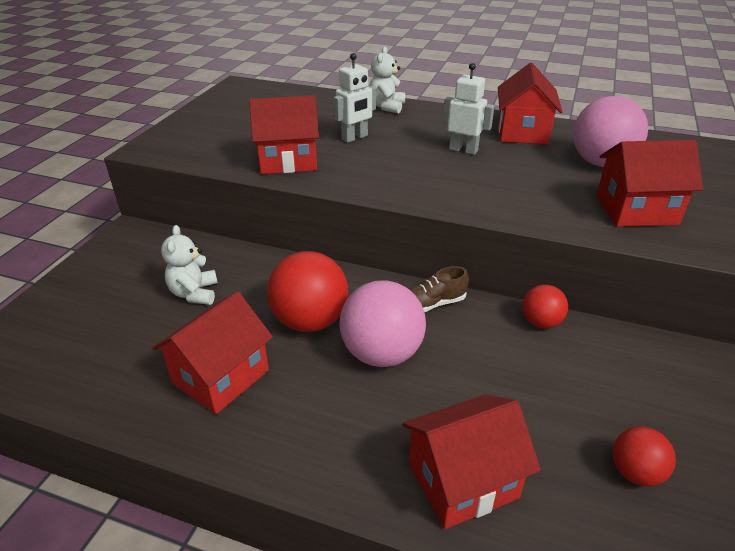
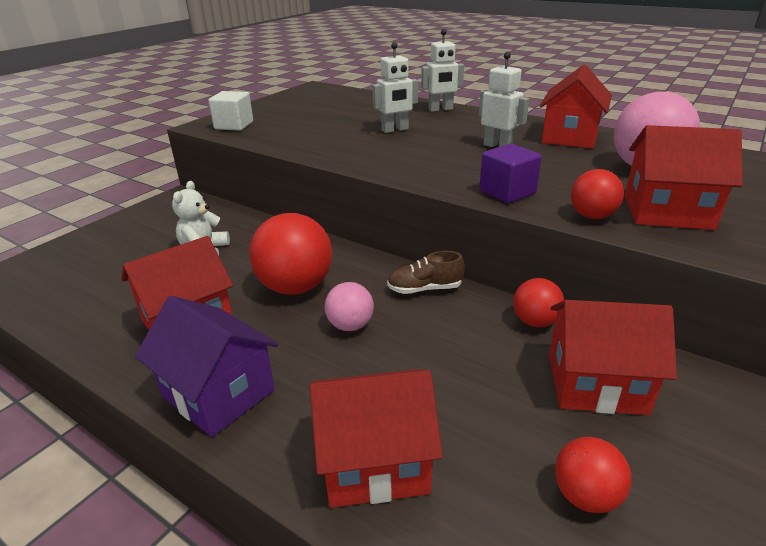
camera: 15 degrees right, 5 degrees down
red house [249,95,319,174] -> red house moved to [549,300,677,415]
pink ball [340,280,426,367] -> pink ball [325,282,374,331], size x0.55
white teddy bear [369,47,405,114] -> white robot [421,29,464,112]
none -> purple house [135,296,278,437]
none -> white cube [208,91,253,131]
none -> purple cube [479,144,542,203]
none -> red ball [571,169,624,219]

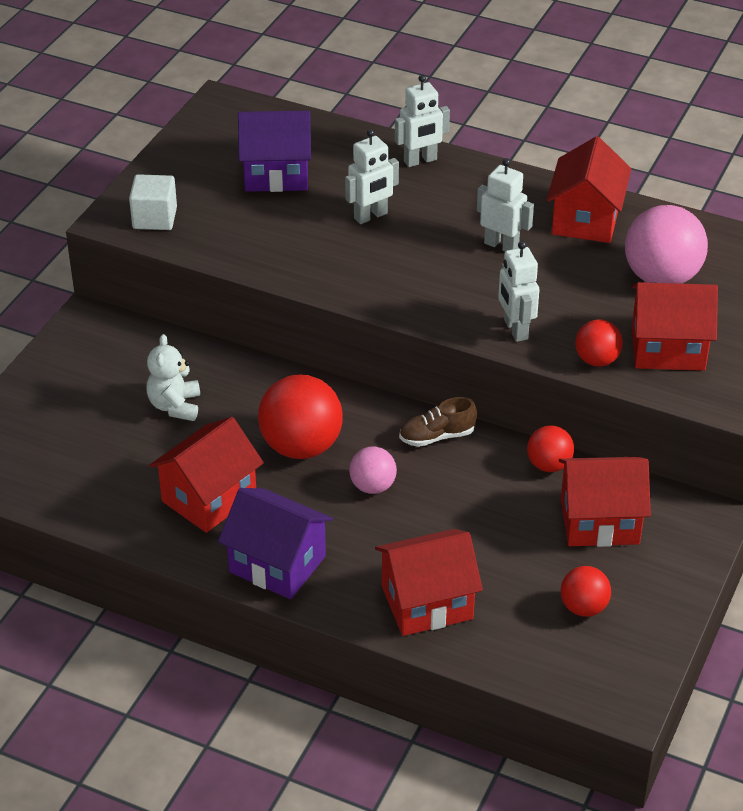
camera: 10 degrees left, 10 degrees up
purple cube [479,144,542,203] -> white robot [498,241,540,342]
none -> purple house [238,111,311,192]

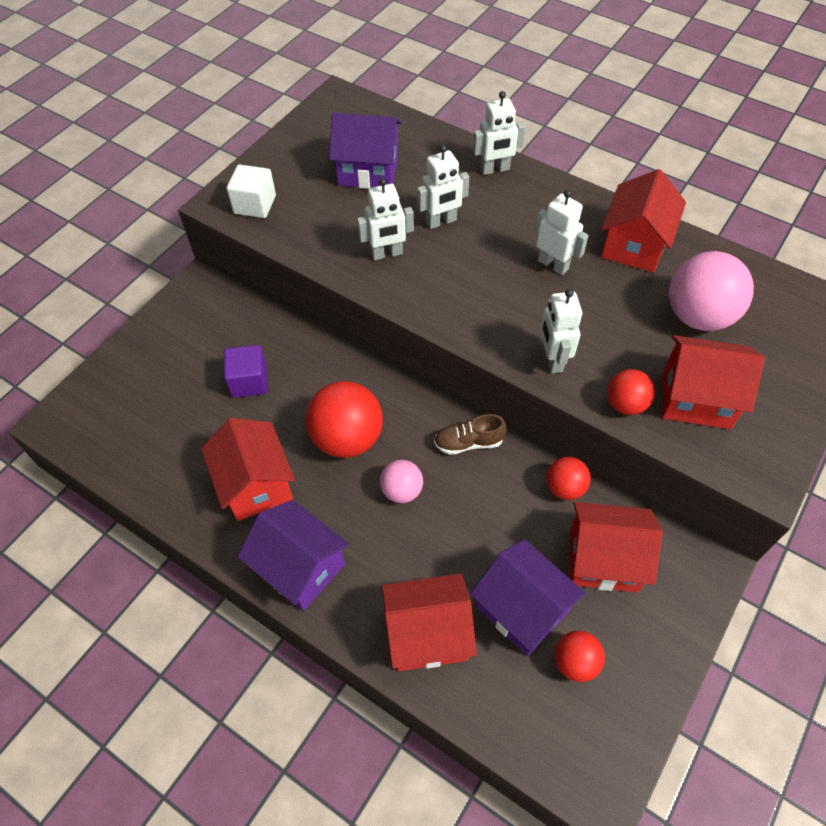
camera: 10 degrees right, 15 degrees up
white teddy bear [146,334,200,421] -> purple cube [224,345,268,398]
red house [149,417,264,533] -> red house turned 75 degrees counterclockwise [201,418,295,521]
none -> white robot [357,178,414,260]
none -> purple house [470,539,586,656]

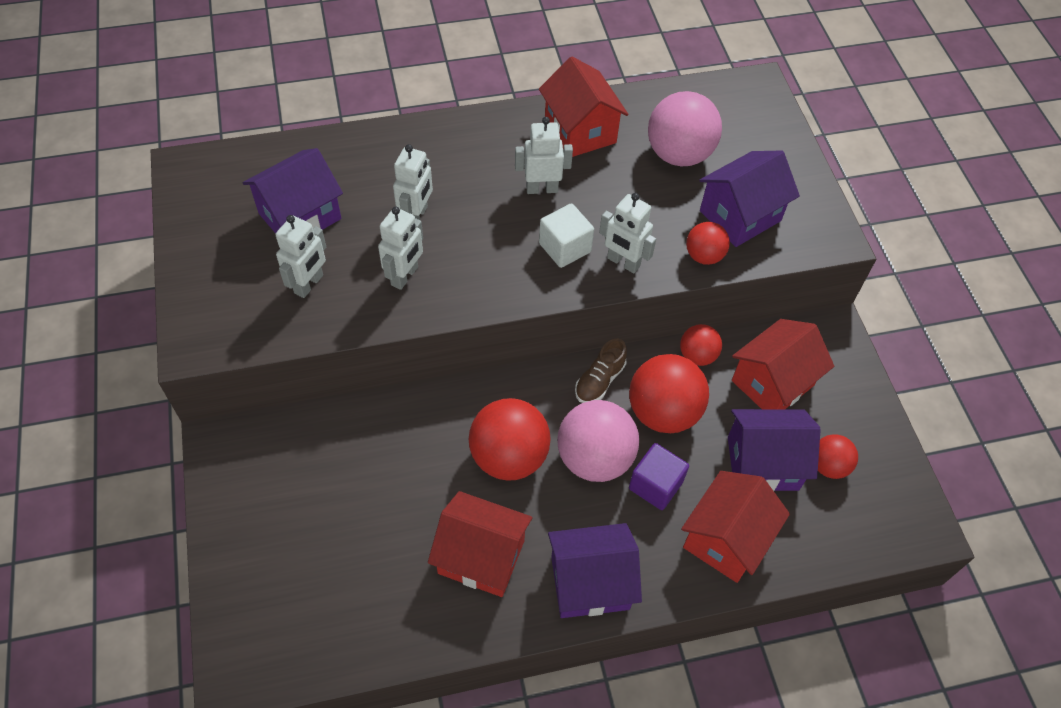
camera: 50 degrees left, 0 degrees up
purple cube [224,345,268,398] -> purple cube moved to [629,443,689,510]
white cube [227,164,276,218] -> white cube moved to [539,203,594,268]
pink ball [380,460,423,503] -> pink ball [557,400,639,482], size x1.81
white robot [473,91,525,175] -> white robot moved to [276,215,326,298]
red house [662,335,765,430] -> purple house [699,151,800,247]
none -> red ball [629,354,709,433]

